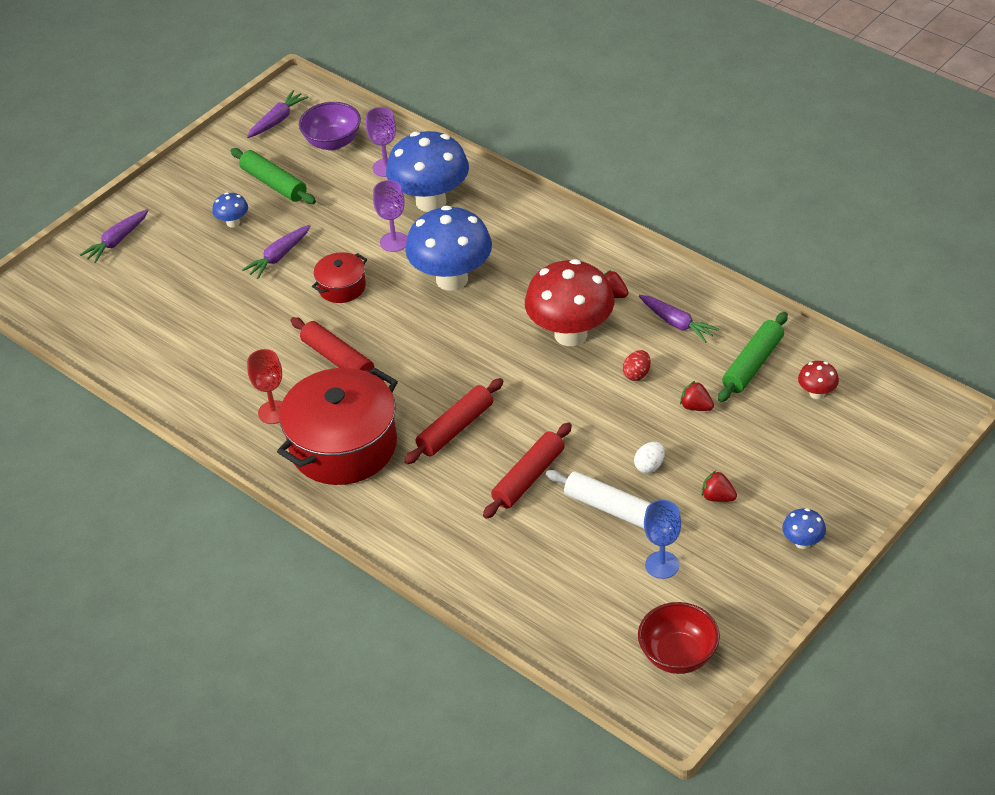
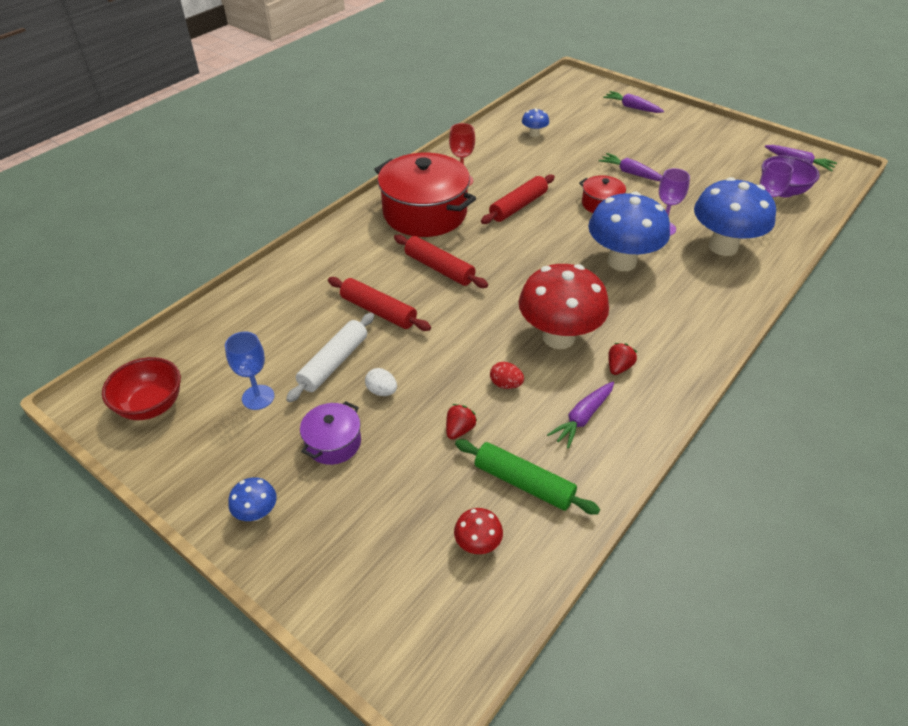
camera: 85 degrees right, 0 degrees up
blue mushroom [212,192,248,228] -> blue mushroom moved to [522,108,549,137]
green rolling pin [231,148,316,204] -> none
red strawberry [701,471,737,502] -> purple pot [300,401,361,465]

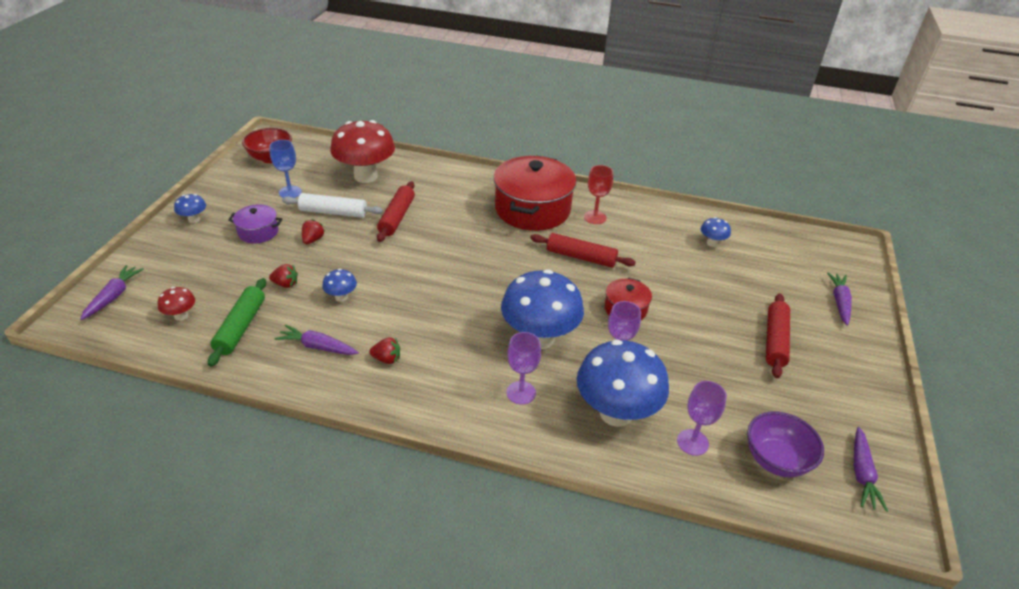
camera: 65 degrees right, 5 degrees down
white egg [365,368,397,396] -> red strawberry [302,219,325,244]
red rolling pin [394,234,488,288] -> red rolling pin moved to [766,293,790,378]
red egg [490,362,524,389] -> blue mushroom [322,269,357,302]
red mushroom [519,264,609,349] -> red mushroom moved to [330,120,395,183]
purple carrot [599,153,662,181] -> purple carrot moved to [80,265,144,320]
none -> purple goblet [506,332,541,405]

